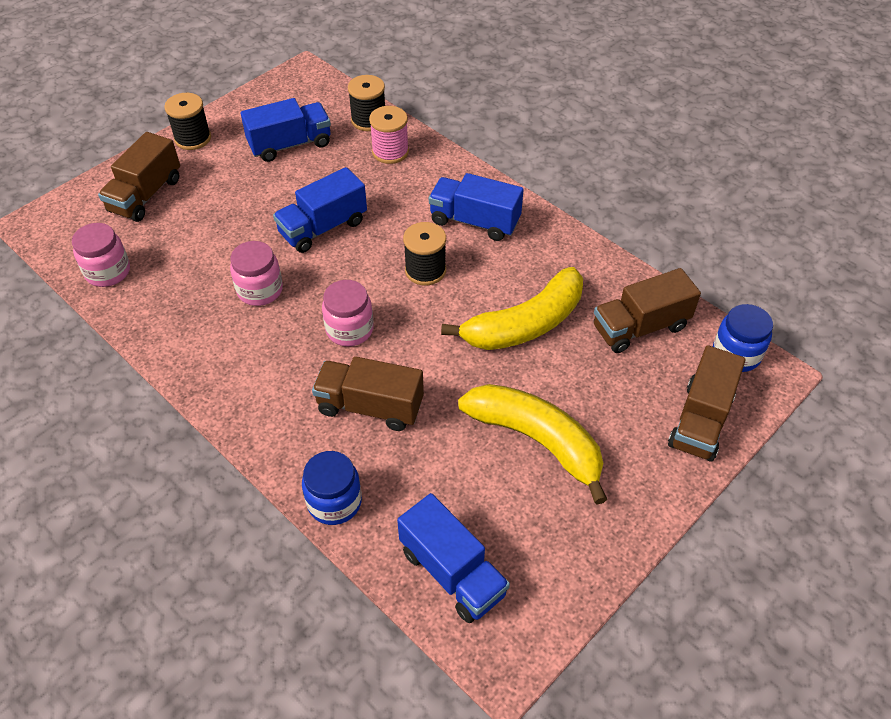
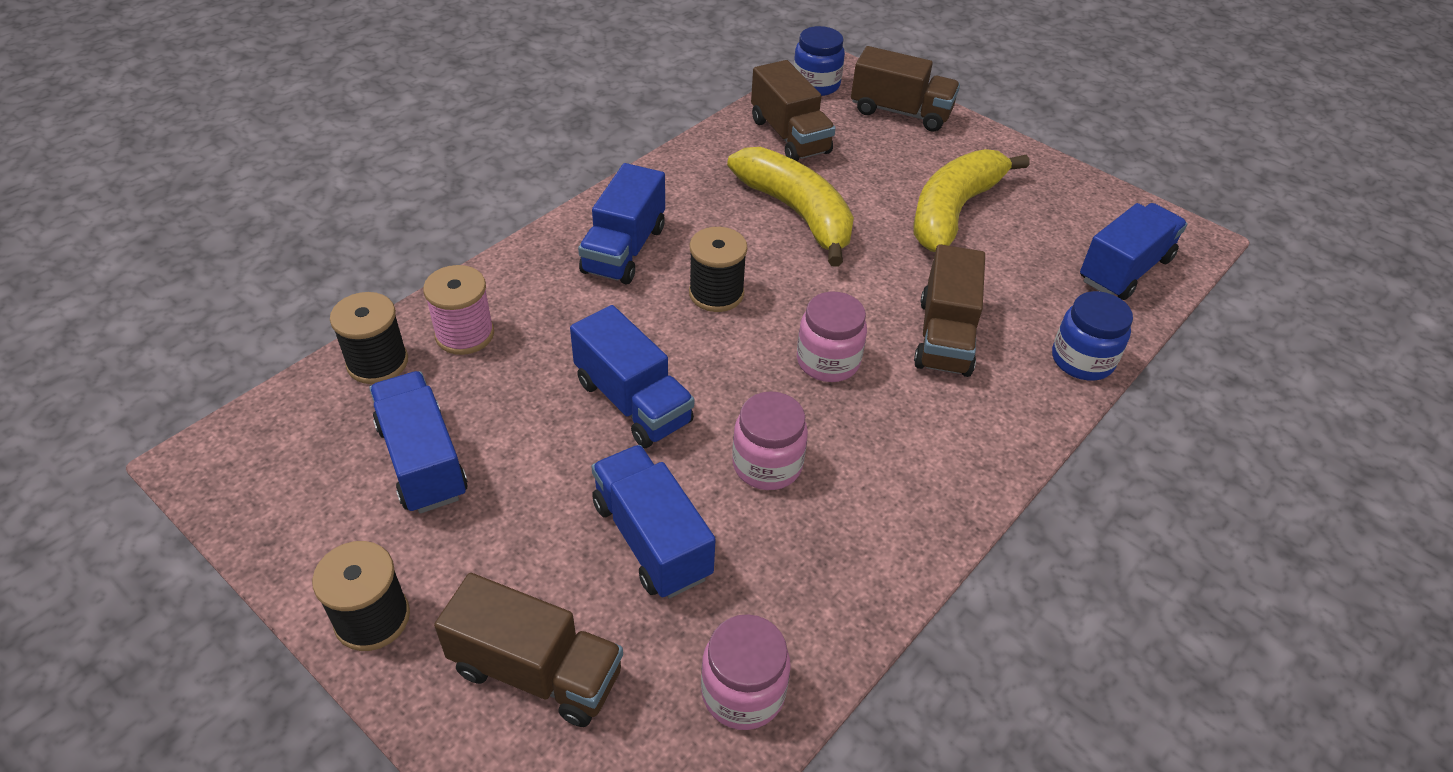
camera: 95 degrees left, 5 degrees down
none -> blue truck [591,445,716,598]

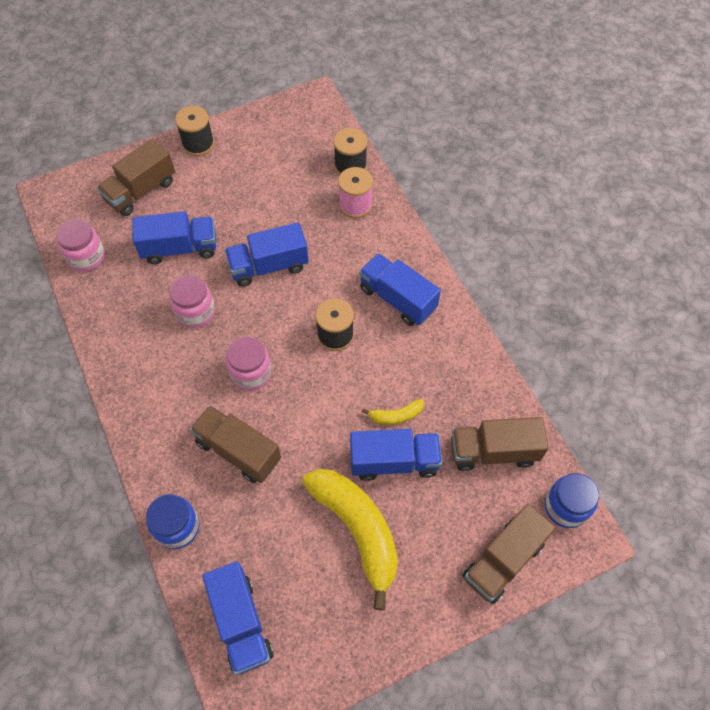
camera: 115 degrees right, 15 degrees up
blue truck [369,371,468,513] -> blue truck moved to [350,429,442,481]
yellow banana [727,147,854,267] -> yellow banana [362,399,424,425], size x0.44

